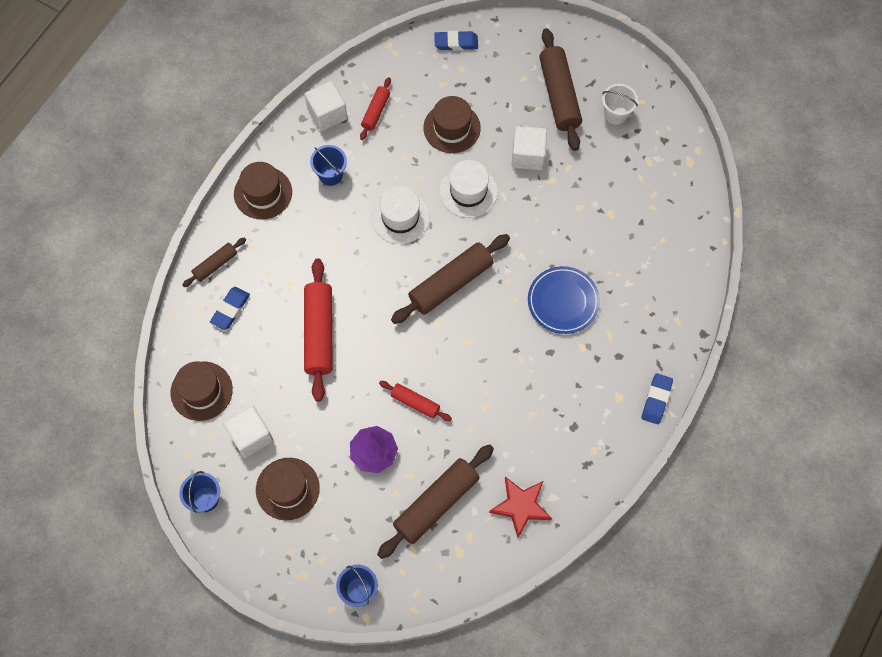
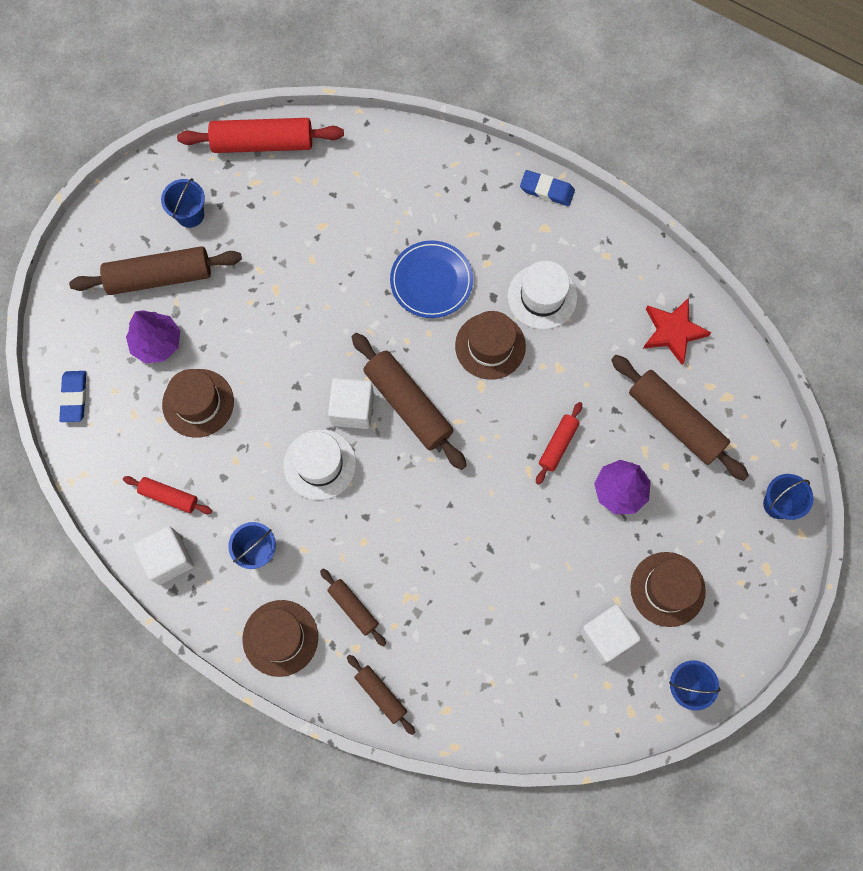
camera: 90 degrees left, 5 degrees up
brown hat [170,362,233,421] -> brown hat moved to [455,311,526,380]
blue eraser [210,287,250,330] -> none
red rolling pin [304,258,333,402] -> red rolling pin moved to [177,118,344,153]
white hat [439,160,498,218] -> white hat moved to [508,261,578,329]
white cube [511,126,547,170] -> white cube moved to [328,378,374,429]
white bucket [602,84,638,125] -> blue bucket [161,178,205,228]
none -> purple tree [126,310,180,364]
none -> brown rolling pin [320,569,386,646]

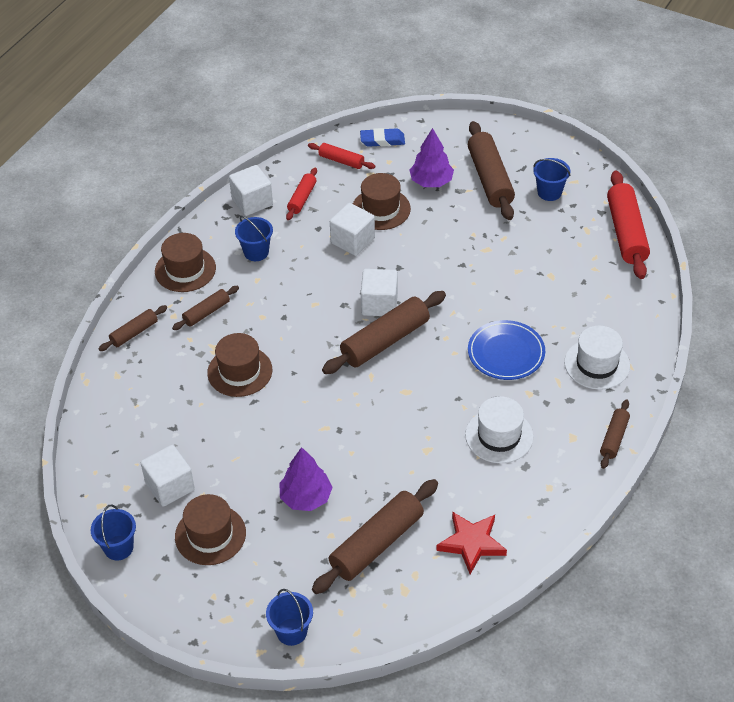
camera: 90 degrees right, 25 degrees down
white hat [283,429,356,500] -> white hat moved to [564,326,630,390]
brown hat [455,311,526,380] -> brown hat moved to [207,333,272,397]
blue eraser [520,170,575,206] -> brown rolling pin [600,400,630,469]
red rolling pin [536,402,582,485] -> red rolling pin moved to [308,143,375,169]
none -> white cube [330,203,375,256]

